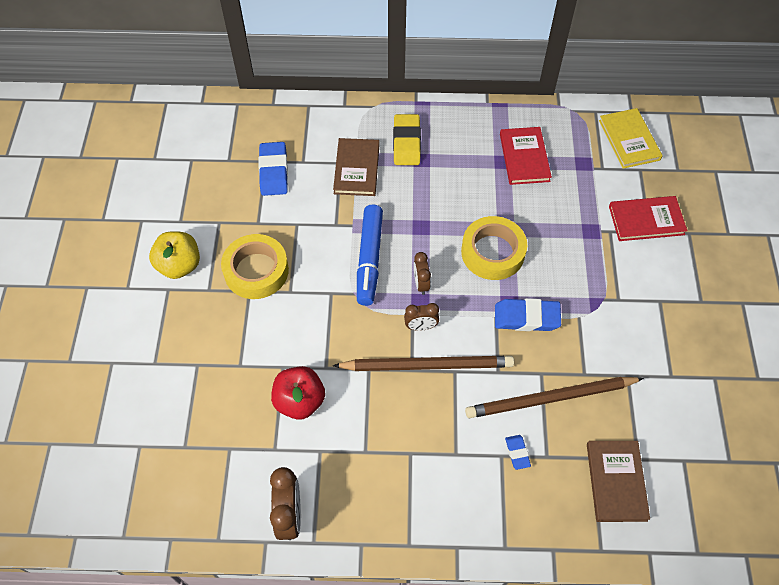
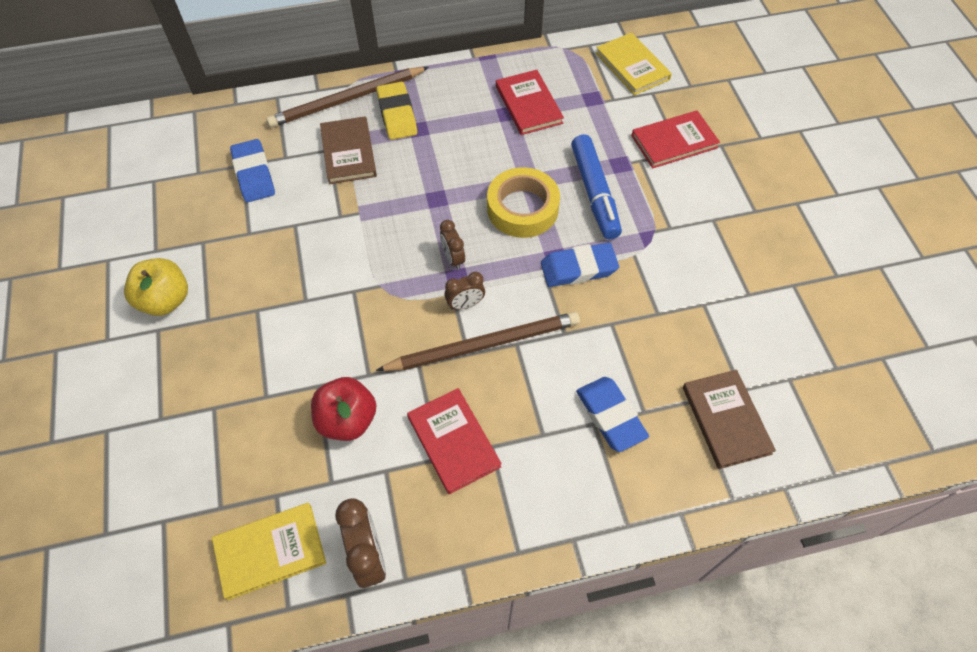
camera: 15 degrees left, 0 degrees up
yellow tape [221,234,289,299] -> none
blue marker [357,205,383,306] -> blue marker moved to [571,134,622,240]
brown pencil [465,377,644,418] -> brown pencil moved to [266,67,429,127]
blue eraser [505,435,531,470] -> blue eraser [576,377,649,452], size x1.93
none -> yellow book [212,503,326,600]
none -> red book [407,388,502,494]

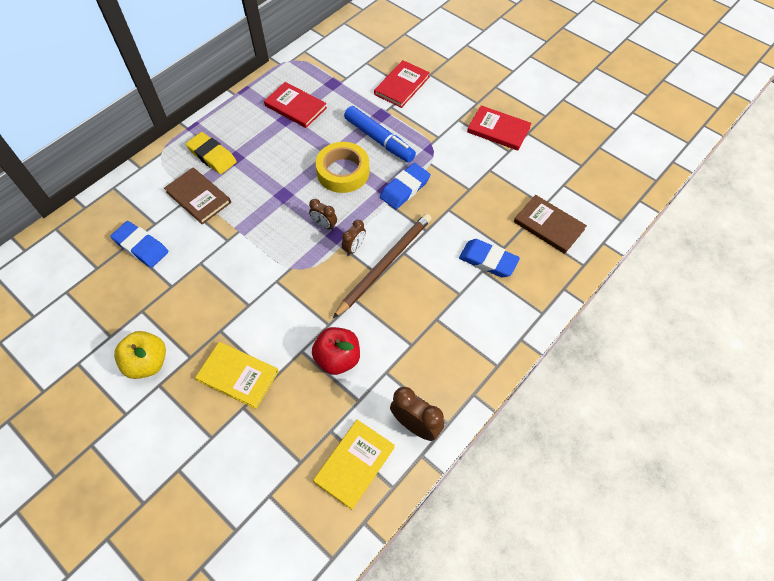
camera: 35 degrees left, 0 degrees up
brown pencil [266,67,429,127] -> none
red book [407,388,502,494] -> red book moved to [467,105,531,151]
yellow book [596,32,672,95] -> yellow book moved to [195,342,279,409]

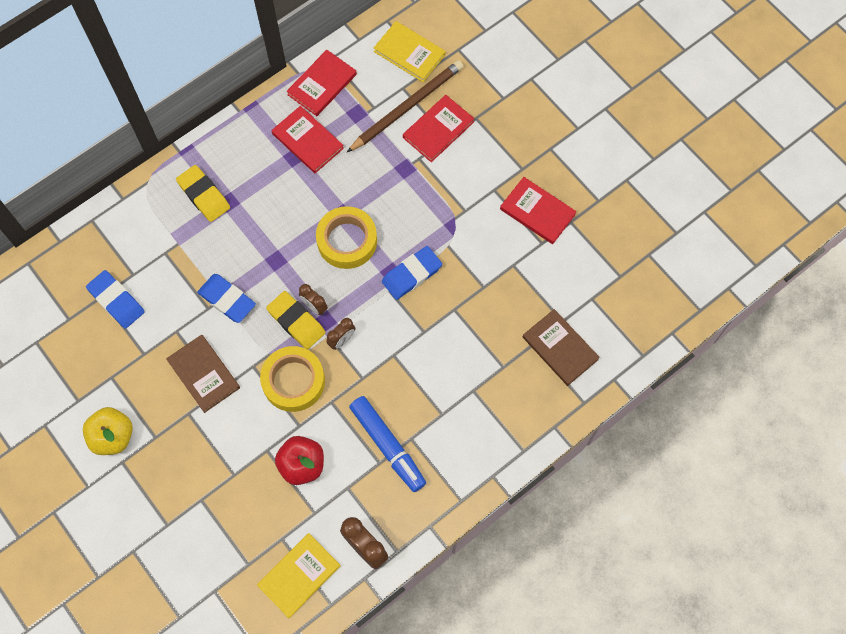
camera: 10 degrees right, 10 degrees up
brown book [164,167,231,224] -> brown book moved to [166,335,240,413]
yellow book [195,342,279,409] -> yellow book moved to [374,21,446,82]
brown pencil [333,213,432,318] -> brown pencil moved to [347,60,463,152]
blue marker [344,106,416,163] -> blue marker moved to [349,396,426,492]
blue eraser [459,239,520,277] -> blue eraser moved to [197,274,256,323]
none -> yellow tape [260,346,325,412]
none -> yellow eraser [266,291,326,350]
none -> red book [287,50,357,116]

